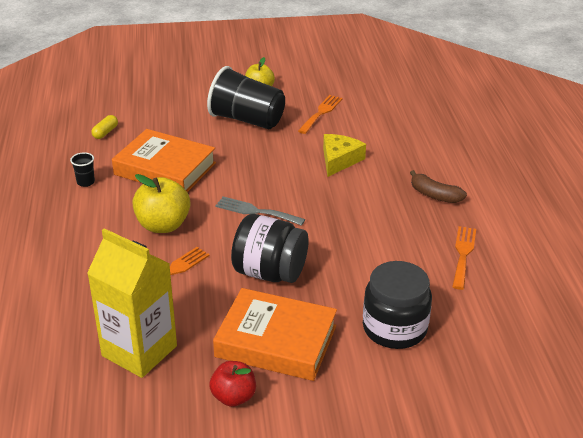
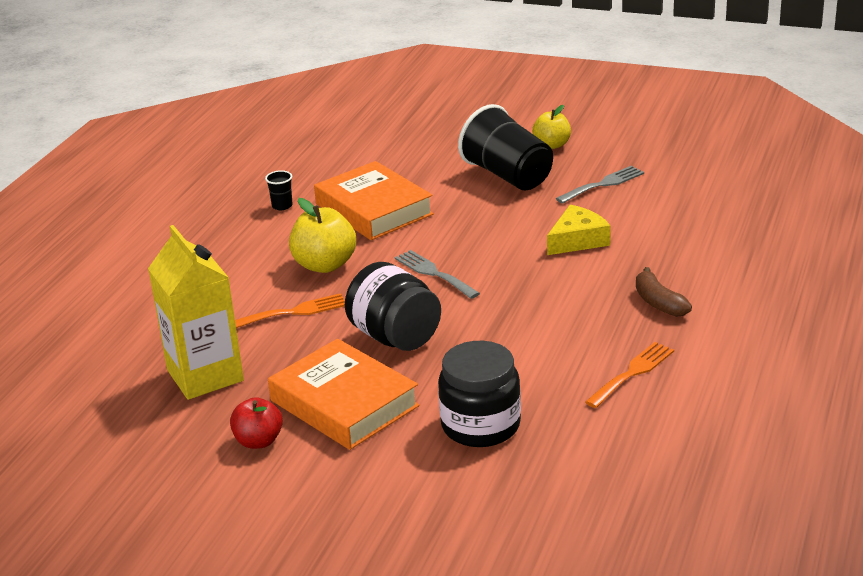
camera: 30 degrees right, 5 degrees down
yellow capsule [91,115,118,139] -> none
orange fork [298,95,343,134] -> grey fork [556,165,644,204]

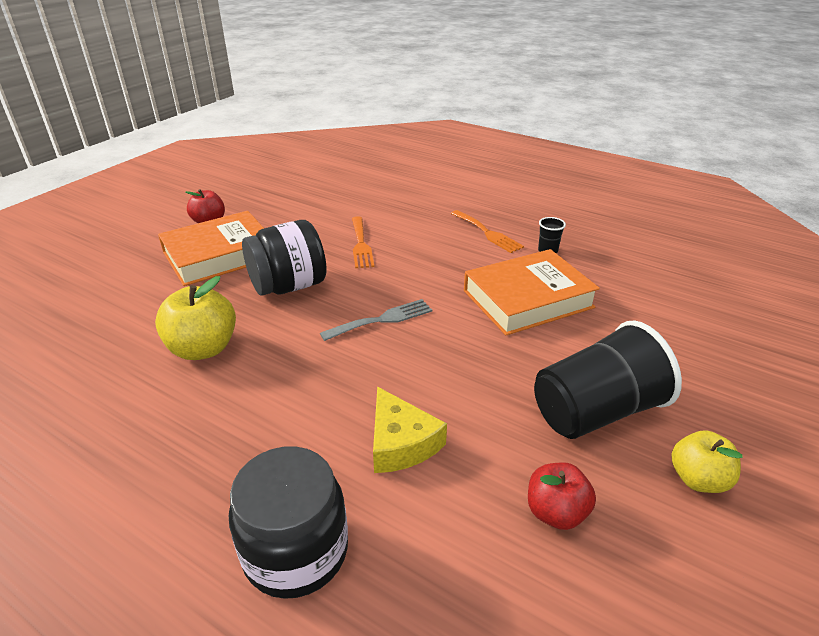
camera: 100 degrees right, 5 degrees up
yellow carton [148,225,244,400] -> none
yellow apple [289,198,356,273] -> yellow apple moved to [155,276,236,360]
black jar [438,341,521,447] -> black jar moved to [229,446,348,599]
grey fork [556,165,644,204] -> red apple [528,462,596,530]
orange fork [585,342,674,408] -> orange fork moved to [451,210,524,253]
brown banana [636,267,692,317] -> none

